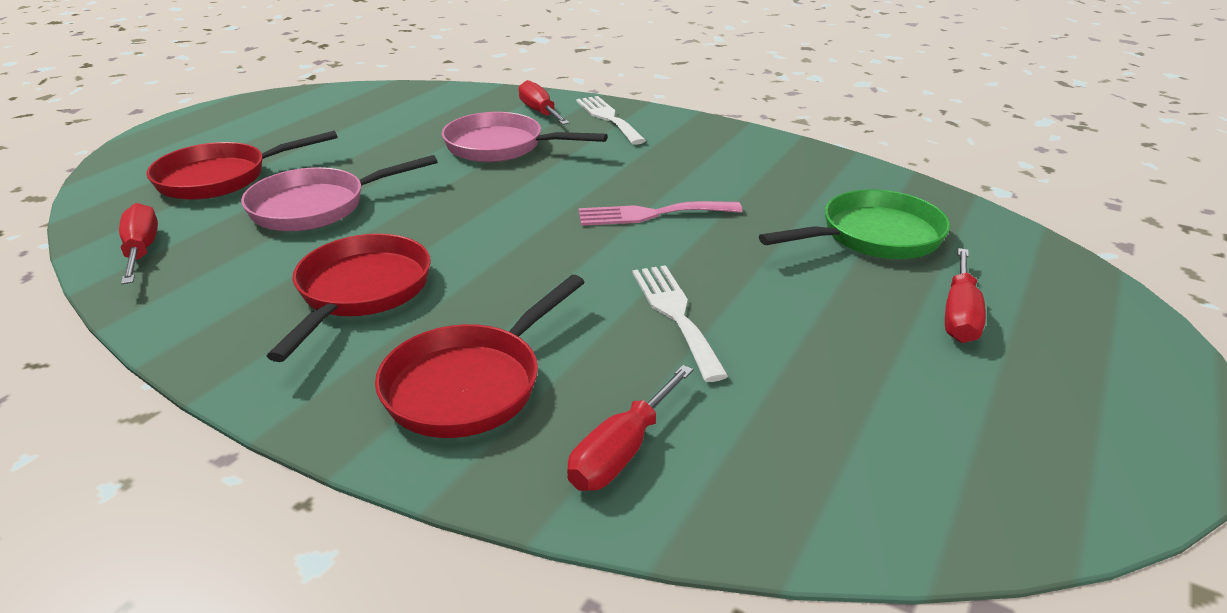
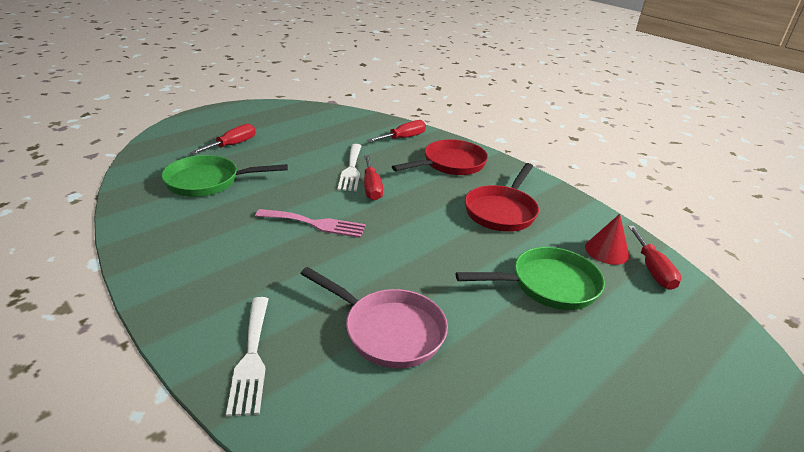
camera: 165 degrees left, 0 degrees up
red pan [146,130,337,200] -> none
pink pan [241,155,437,231] -> green pan [456,247,605,310]
red screwdriver [518,80,570,125] -> red screwdriver moved to [364,156,383,201]
none -> red cone [585,214,629,265]

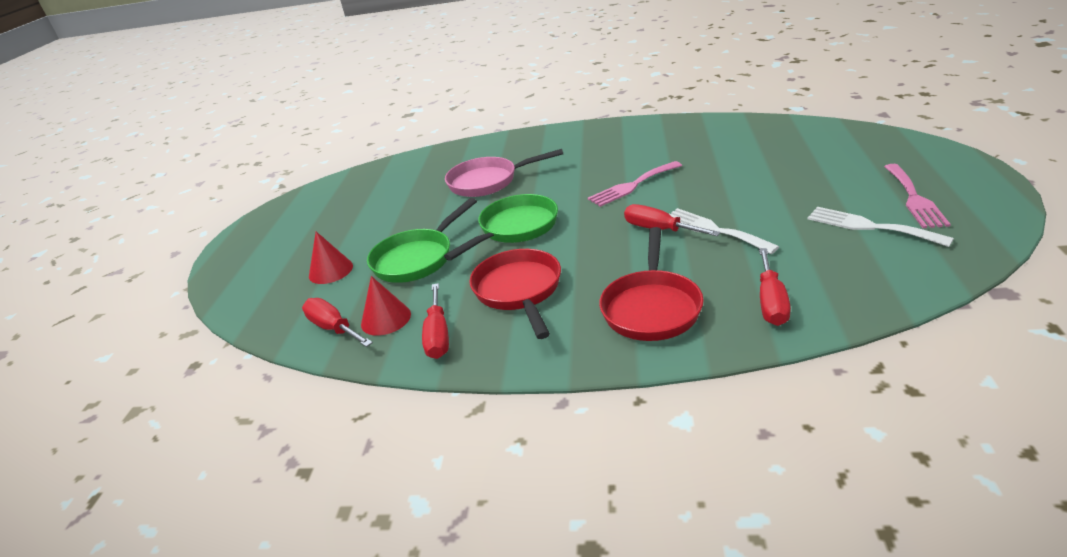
camera: 145 degrees right, 0 degrees up
green pan [161,155,288,197] -> green pan moved to [444,194,558,261]
red screwdriver [190,124,256,154] -> red screwdriver moved to [422,283,449,359]
white fork [226,297,268,417] -> white fork moved to [808,207,954,247]
none -> red cone [309,232,353,284]
none -> pink fork [884,164,951,228]

